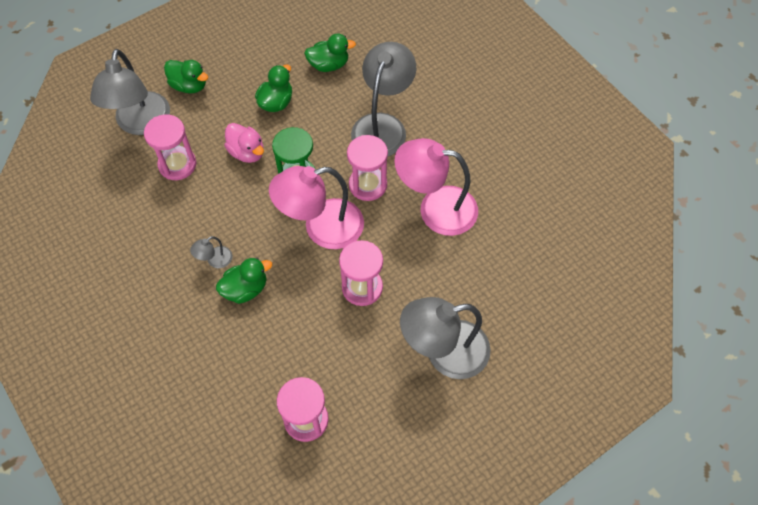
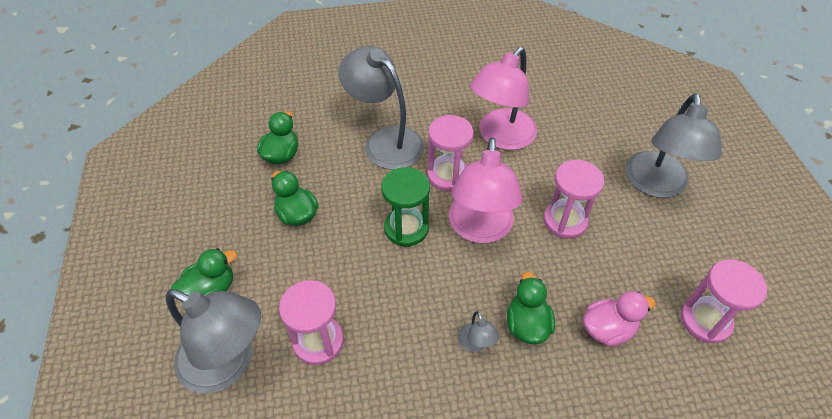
camera: 65 degrees left, 10 degrees down
pink duck [224,123,264,163] -> pink duck moved to [583,291,656,347]

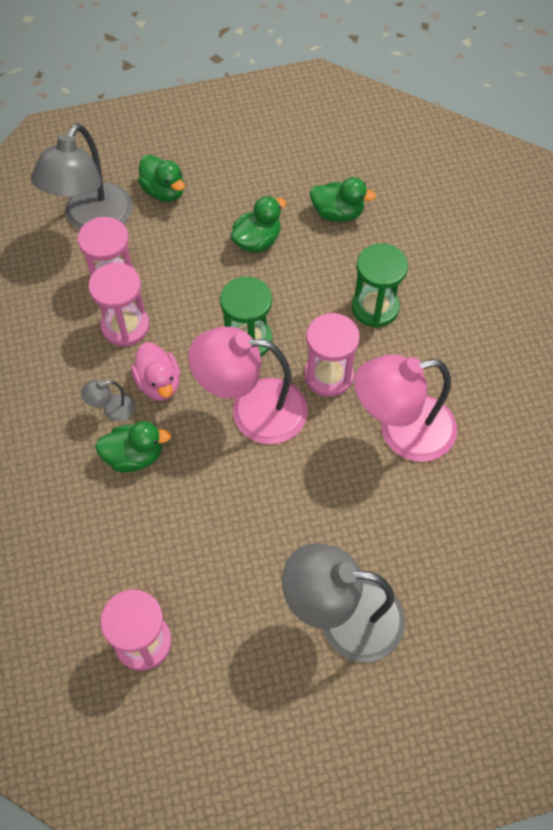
camera: 85 degrees right, 10 degrees up
grey lamp [338,46,424,170] -> green hourglass [351,243,408,327]
pink lamp [470,47,537,150] -> pink lamp turned 45 degrees counterclockwise [354,354,457,462]
pink hourglass [543,160,604,239] -> pink hourglass moved to [88,263,149,347]
pink duck [583,291,656,347] -> pink duck moved to [131,342,180,401]

